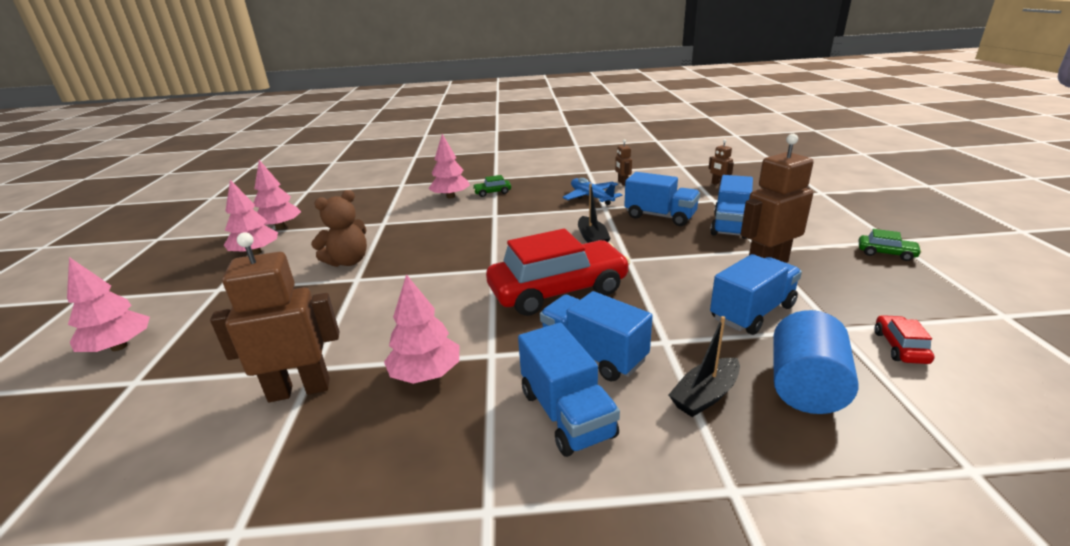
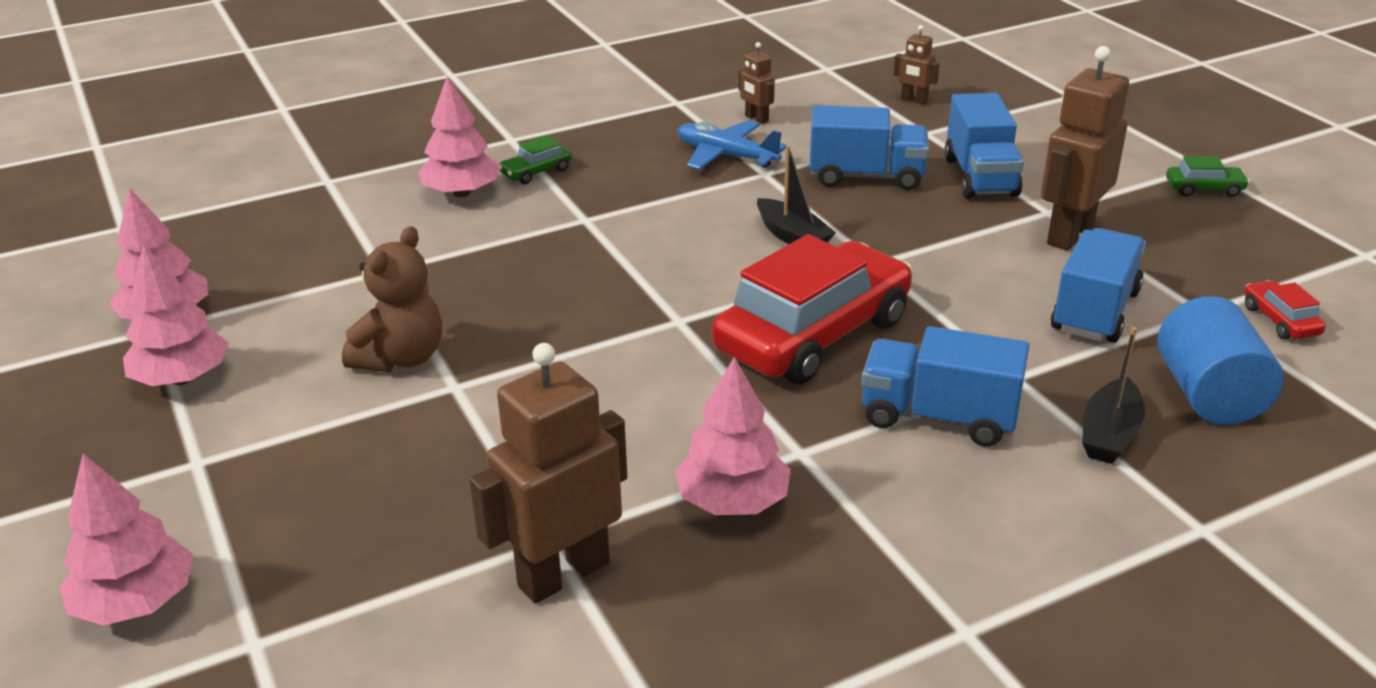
camera: 25 degrees left, 5 degrees up
blue truck [518,323,620,457] -> none

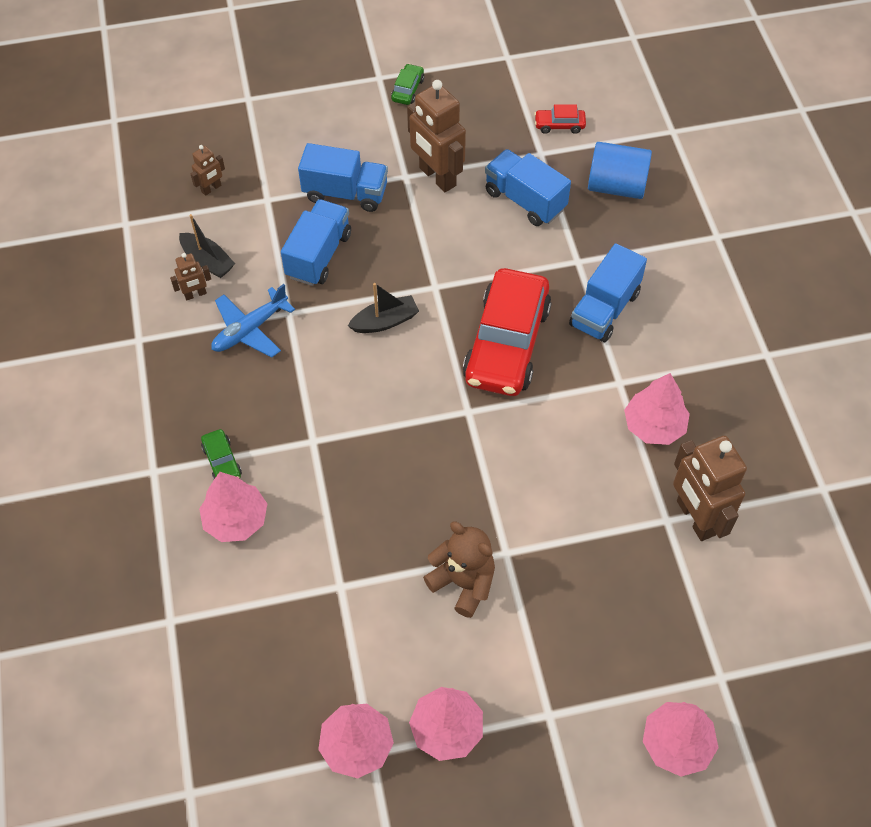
camera: 75 degrees left, 25 degrees up
red car [712,234,913,384] -> red car turned 135 degrees counterclockwise [463,268,552,396]
black boat [1082,327,1145,464] -> black boat moved to [179,214,235,278]

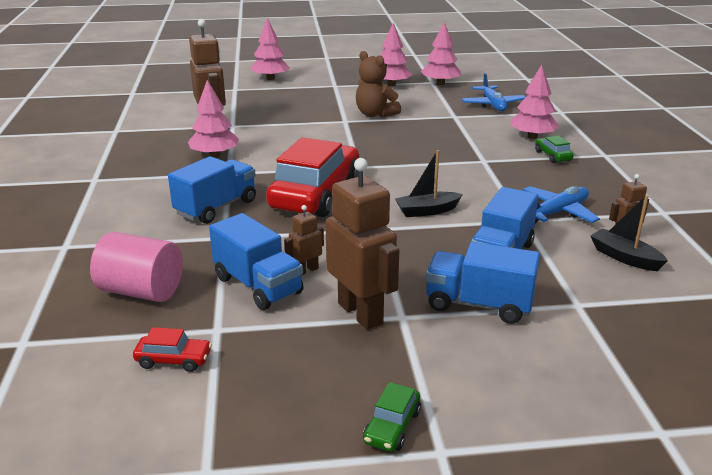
camera: 175 degrees left, 30 degrees down
brown robot [191,145,225,196] -> brown robot moved to [284,205,324,275]
blue cylinder [588,142,652,199] -> pink cylinder [90,232,183,302]
none -> blue plane [461,73,525,111]

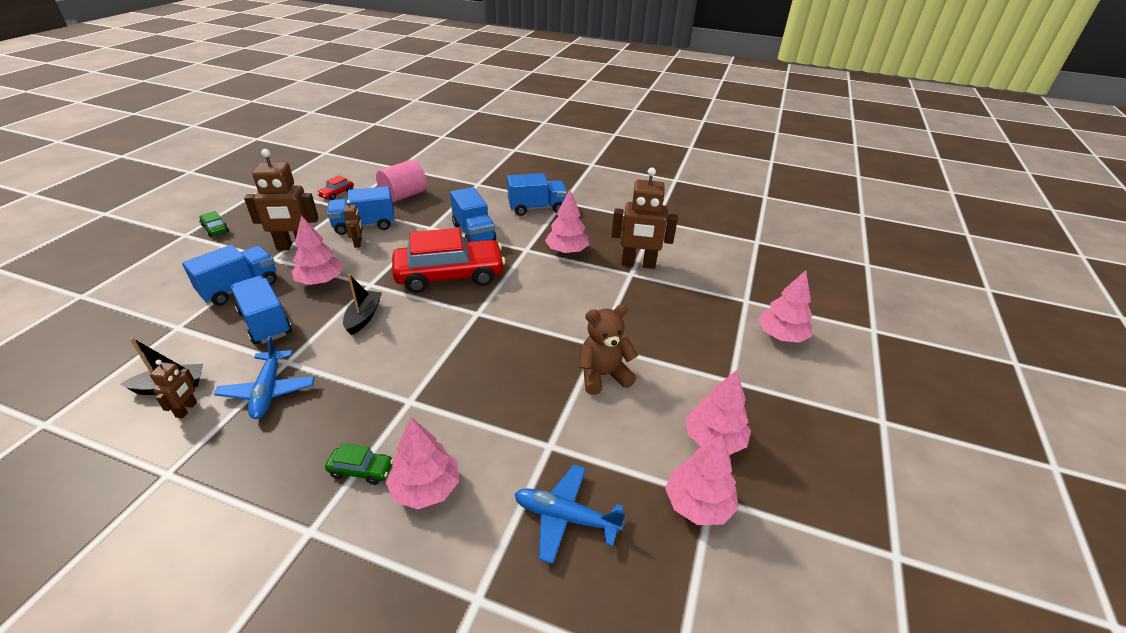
camera: 115 degrees right, 10 degrees up
red car [266,137,359,217] -> red car turned 60 degrees counterclockwise [392,228,505,293]
none -> pink tree [291,215,343,285]
none -> blue truck [507,173,568,216]

